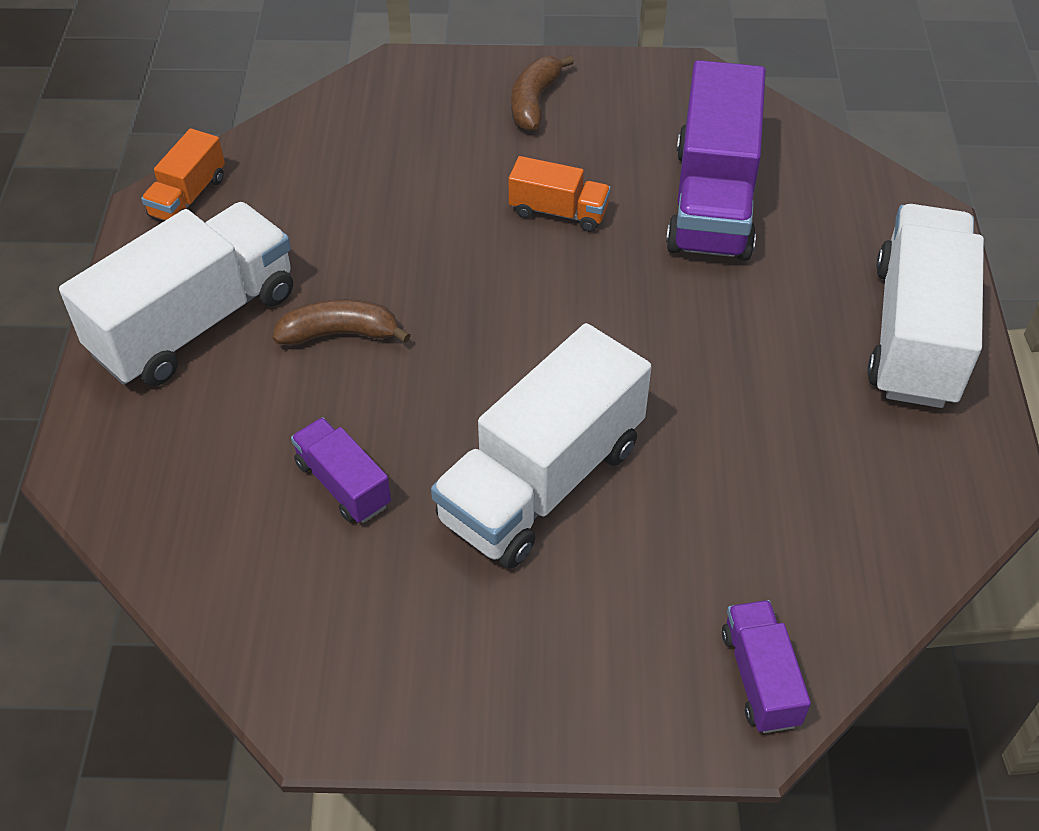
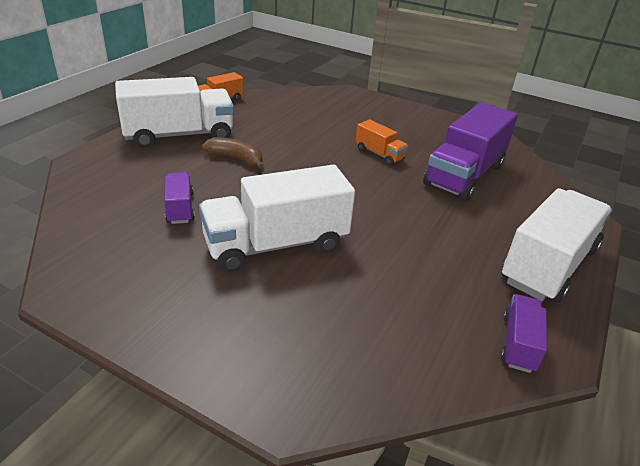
camera: 25 degrees right, 15 degrees down
brown banana [511,55,574,131] -> none
purple truck [722,600,811,733] -> purple truck moved to [501,294,547,373]

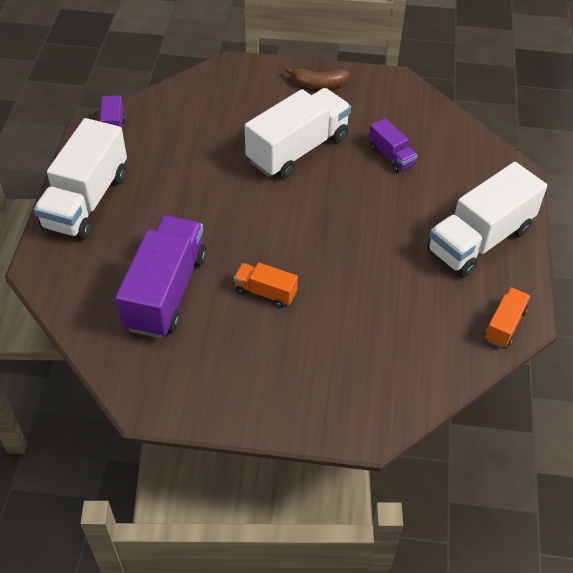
camera: 160 degrees right, 15 degrees up
brown banana [202,137,264,169] -> brown banana moved to [285,67,350,89]

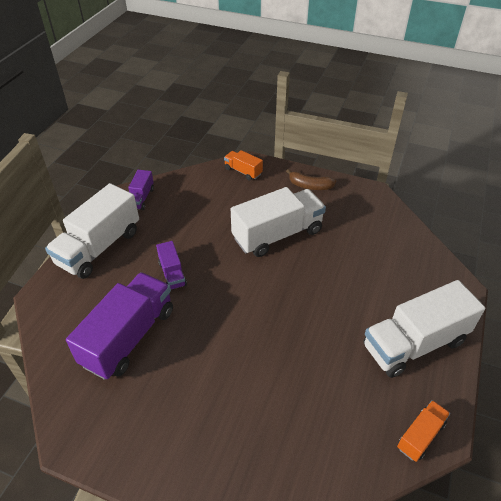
camera: 15 degrees right, 5 degrees down
orange truck [233,263,298,308] -> orange truck moved to [224,150,263,181]
purple truck [369,118,417,173] -> purple truck moved to [156,241,187,289]

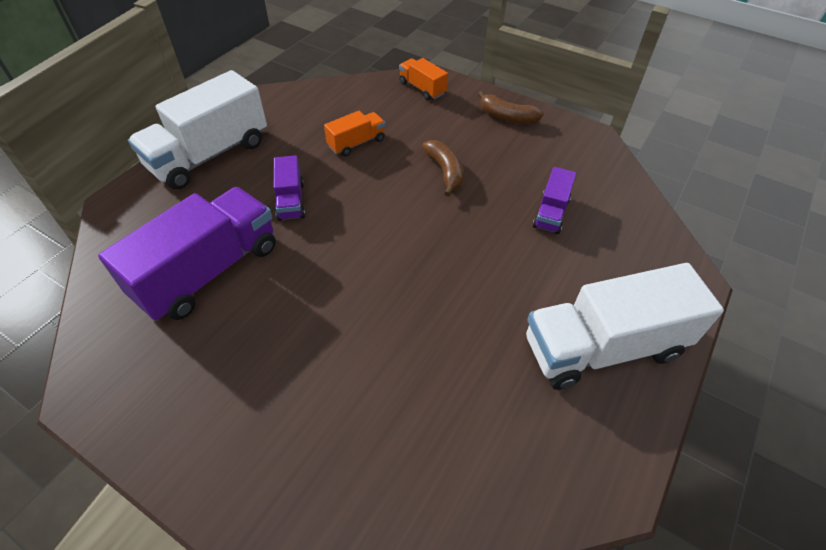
camera: 10 degrees right, 5 degrees up
purple truck [128,170,154,210] -> purple truck moved to [533,167,576,234]
white truck [231,187,326,257] -> brown banana [422,140,464,197]
orange truck [397,400,450,462] -> orange truck moved to [324,111,385,156]

